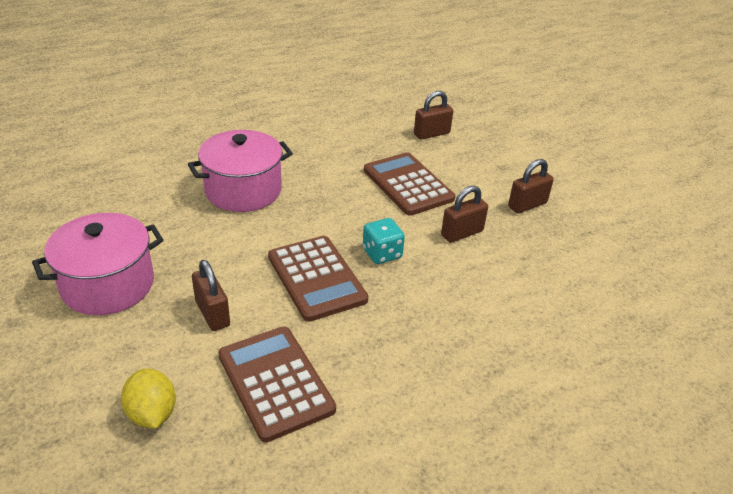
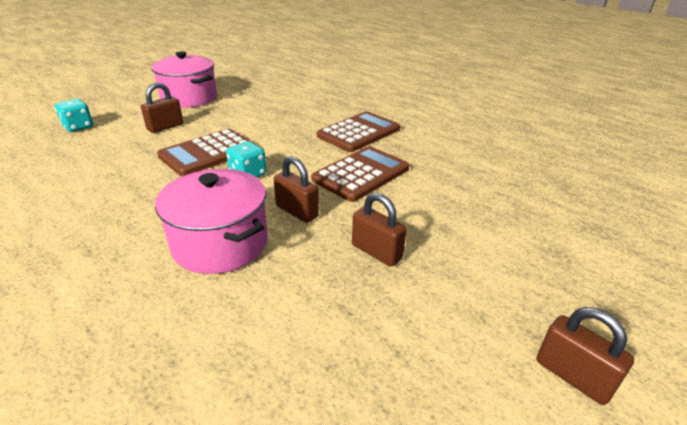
camera: 75 degrees right, 5 degrees down
yellow lemon [121,369,176,428] -> turquoise dice [55,99,93,132]
pink pot [188,130,293,212] -> pink pot moved to [155,169,268,274]
brown calculator [218,326,336,442] -> brown calculator moved to [317,111,400,152]
brown padlock [414,91,453,140] -> brown padlock moved to [537,307,634,405]

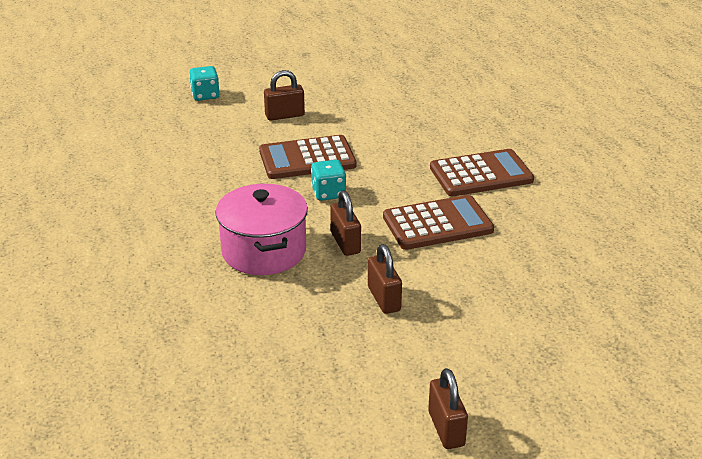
camera: 30 degrees right, 0 degrees up
pink pot [151,51,217,108] -> none

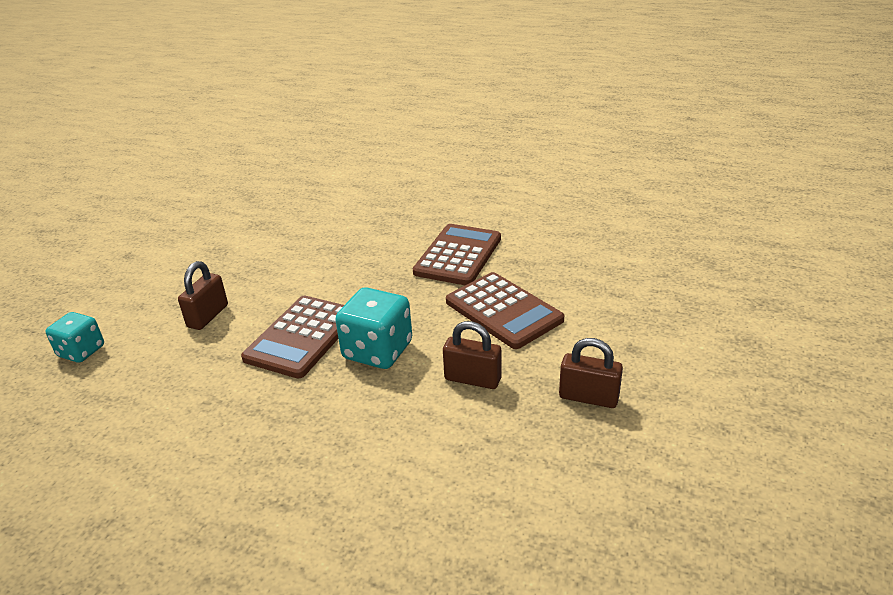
camera: 50 degrees left, 0 degrees up
pink pot [215,184,308,275] -> none
turquoise dice [311,160,346,201] -> turquoise dice [335,287,412,369], size x1.55
brown calculator [383,195,494,250] -> brown calculator turned 120 degrees clockwise [446,272,564,349]
brown padlock [428,368,468,449] -> none

